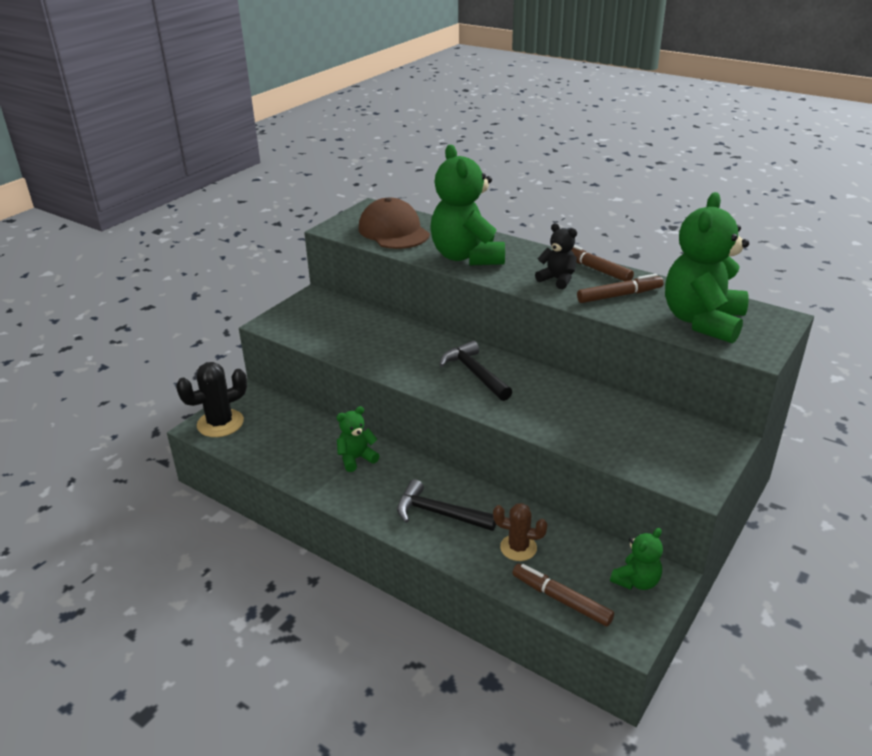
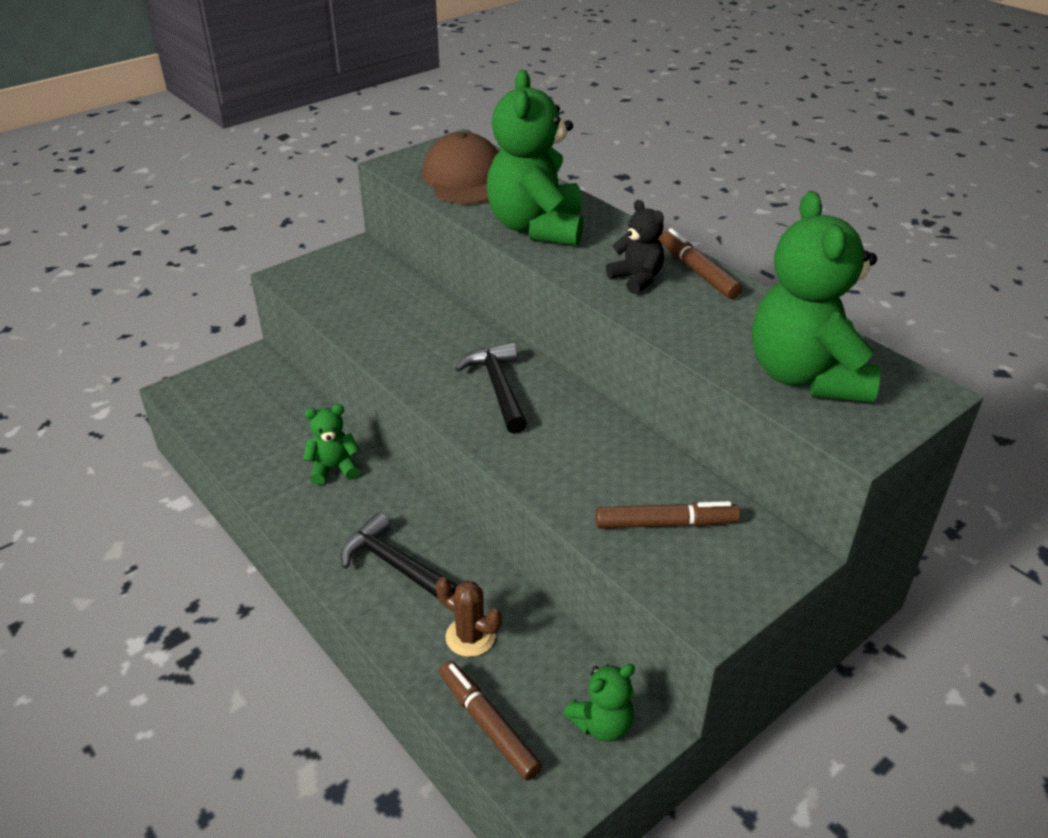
camera: 15 degrees right, 5 degrees up
black cactus [176,362,247,437] -> none
brown marker [577,274,664,303] -> brown marker moved to [596,501,740,528]
green teddy bear [665,192,749,343] -> green teddy bear turned 45 degrees counterclockwise [752,191,880,402]

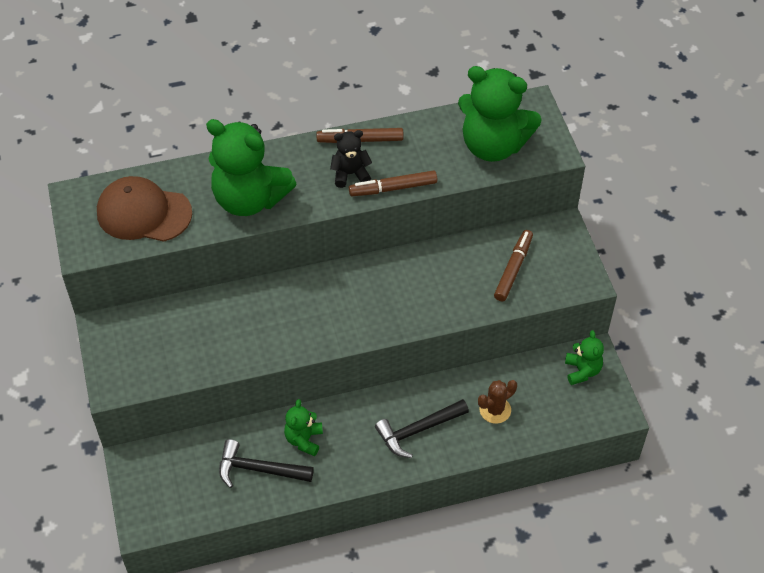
camera: 65 degrees left, 15 degrees up
brown marker [439,661,542,781] -> brown marker moved to [349,170,437,196]
black hammer [455,342,527,434] -> black hammer moved to [219,439,314,488]

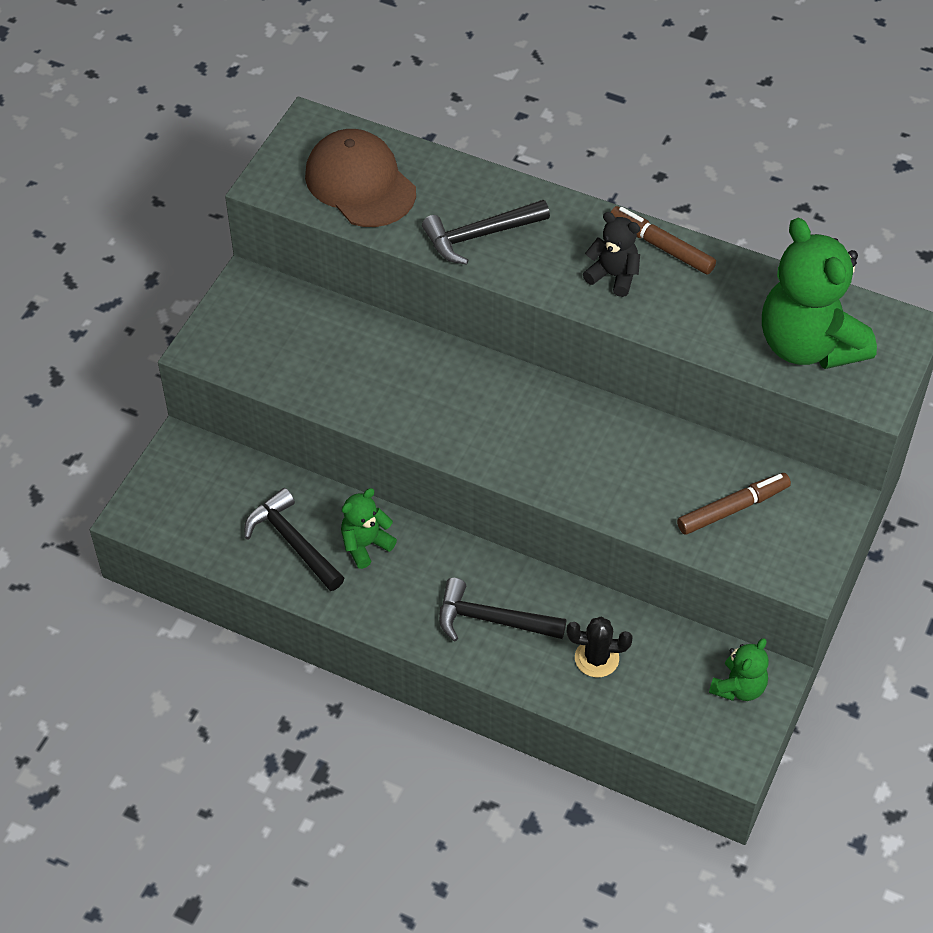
camera: 40 degrees right, 0 degrees up
green teddy bear [206,119,296,216] -> black hammer [422,200,550,265]
brown marker [349,170,437,196] -> none
brown cactus [478,380,517,424] -> black cactus [567,617,633,677]

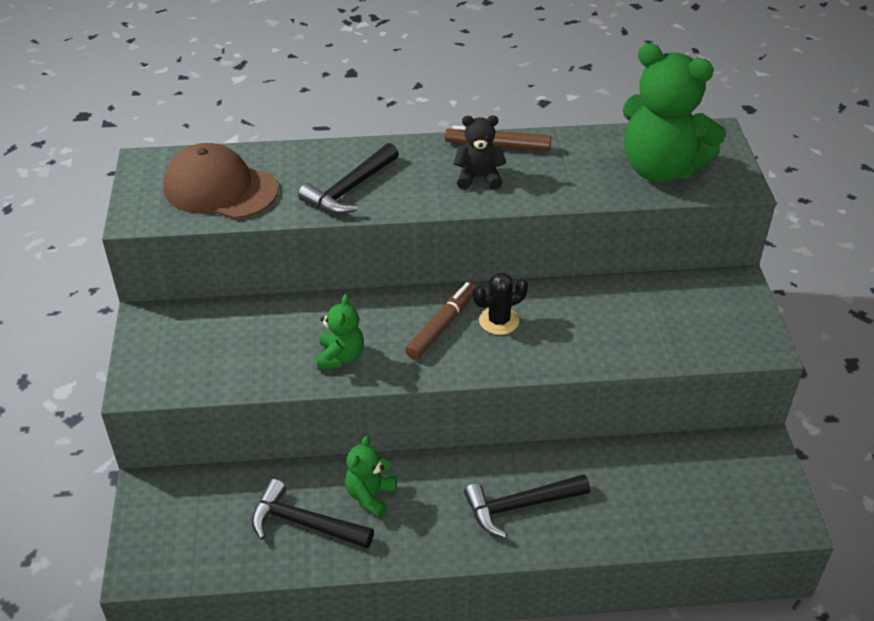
camera: 30 degrees left, 10 degrees down
black cactus [567,617,633,677] -> black cactus moved to [473,272,528,335]
brown marker [677,473,791,535] -> brown marker moved to [405,282,476,360]
green teddy bear [709,638,769,701] -> green teddy bear moved to [316,294,364,370]

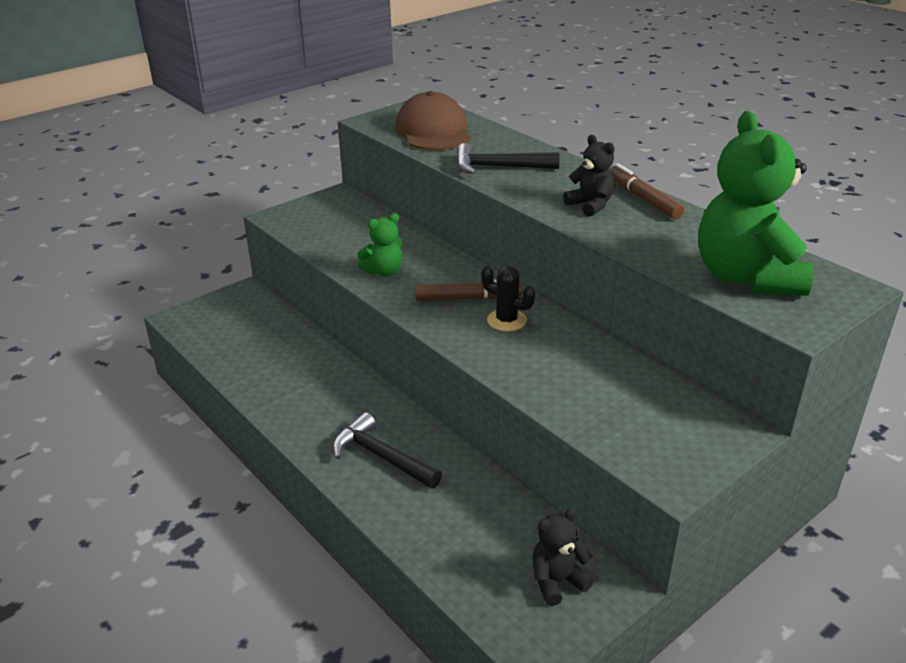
camera: 55 degrees right, 10 degrees down
black hammer [251,479,374,548] -> none
green teddy bear [345,435,397,517] -> none
none -> black teddy bear [532,508,594,606]

